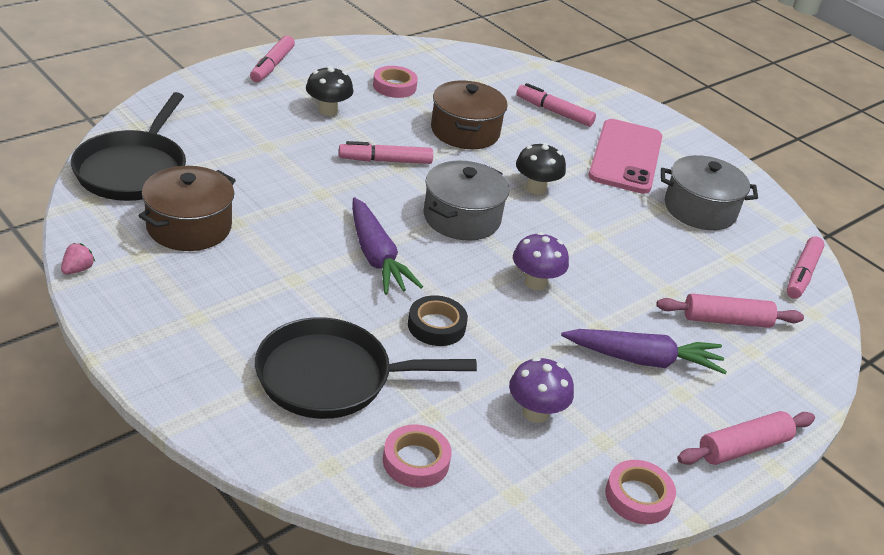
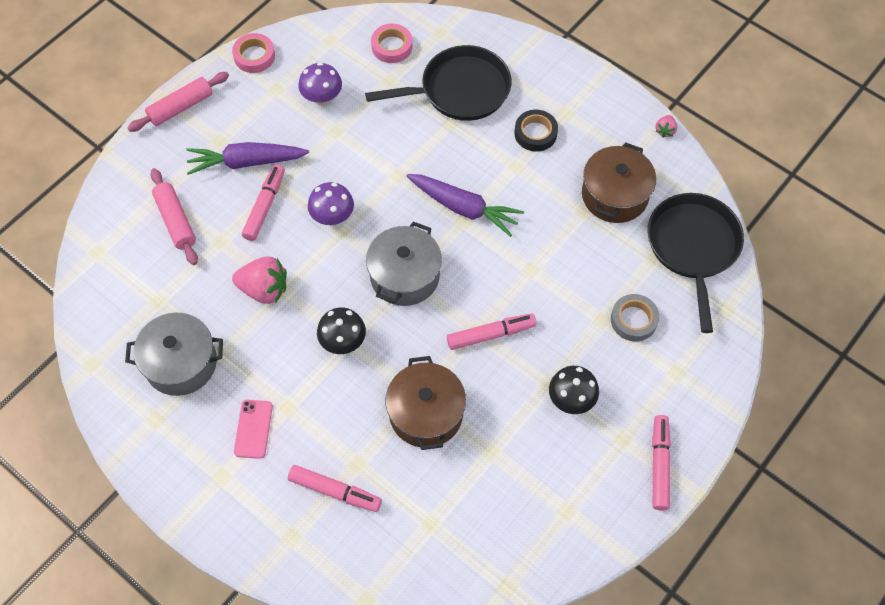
camera: 175 degrees right, 25 degrees up
purple carrot [352,197,423,294] -> purple carrot turned 150 degrees clockwise [407,174,524,237]
pink tape [373,66,418,98] -> none
black tape [408,295,468,346] -> black tape moved to [515,110,558,152]
pink phone [588,119,662,194] -> pink phone [234,400,273,459], size x0.48
pink rolling pin [656,293,804,328] -> pink rolling pin turned 75 degrees clockwise [150,168,198,265]
pink marker [786,236,825,299] -> pink marker moved to [242,164,285,241]
none -> pink strawberry [232,256,287,304]
none -> grey tape [611,294,659,341]

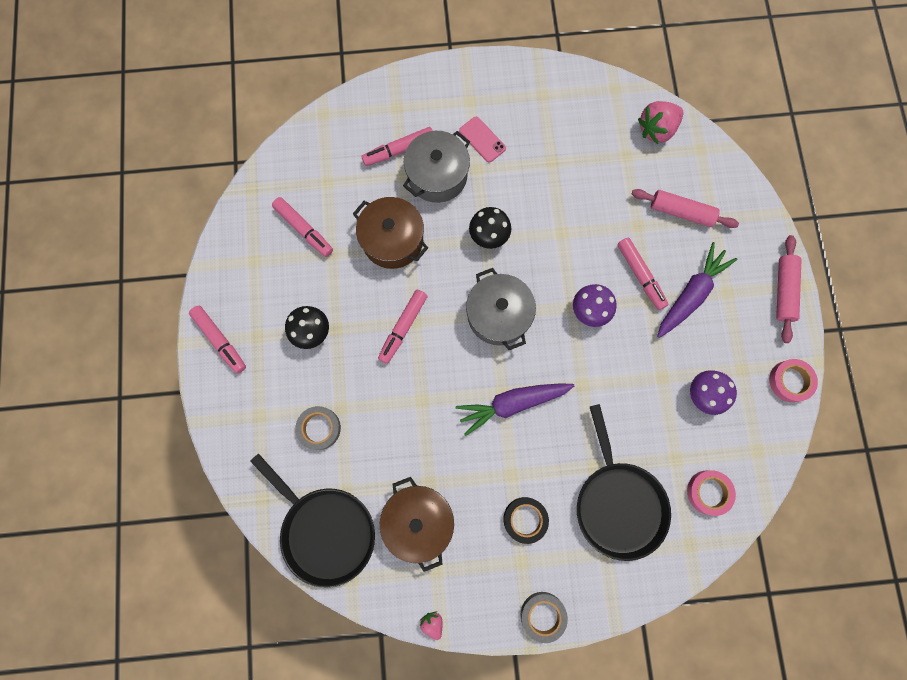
camera: 135 degrees right, 15 degrees up
grey pot [125,313,223,396] -> grey pot moved to [403,131,470,203]
pink strawberry [232,256,287,304] -> pink strawberry moved to [638,101,684,144]
black pan [365,45,511,121] -> black pan turned 45 degrees counterclockwise [577,404,671,561]
none -> pink marker [272,197,333,257]
none -> grey tape [521,592,568,643]

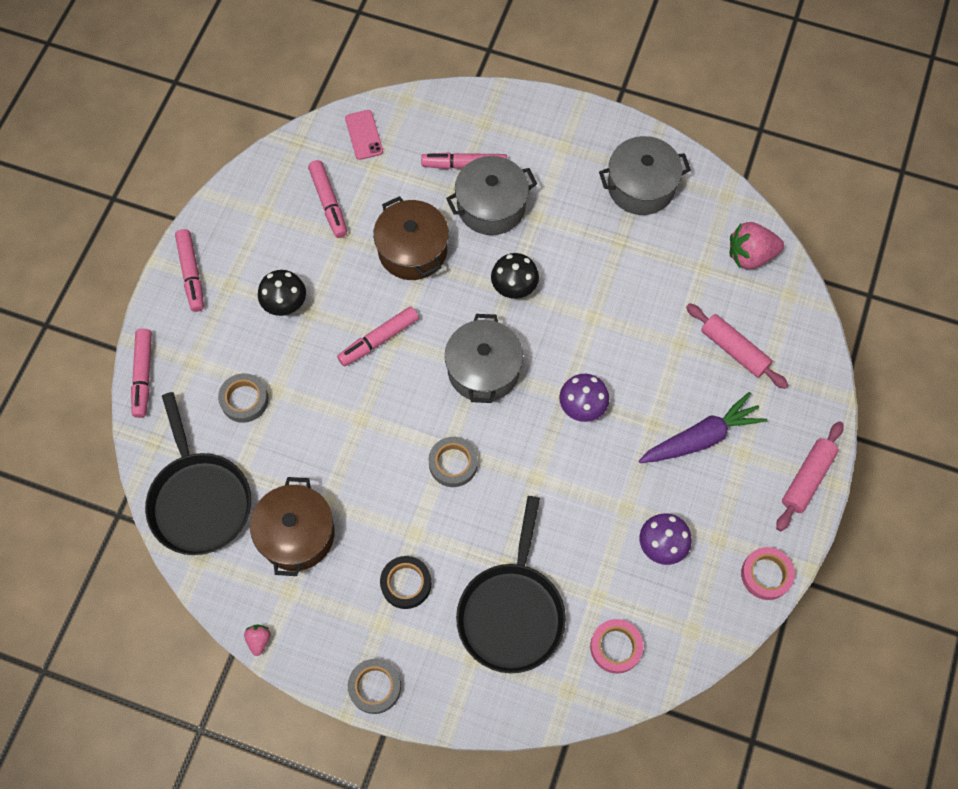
camera: 25 degrees right, 10 degrees down
purple carrot [456,383,574,436] -> grey tape [429,437,478,487]
pink phone [459,117,506,162] -> pink phone moved to [345,110,383,160]
pink marker [617,238,669,310] -> pink marker moved to [131,329,152,418]
none -> grey pot [599,136,691,215]

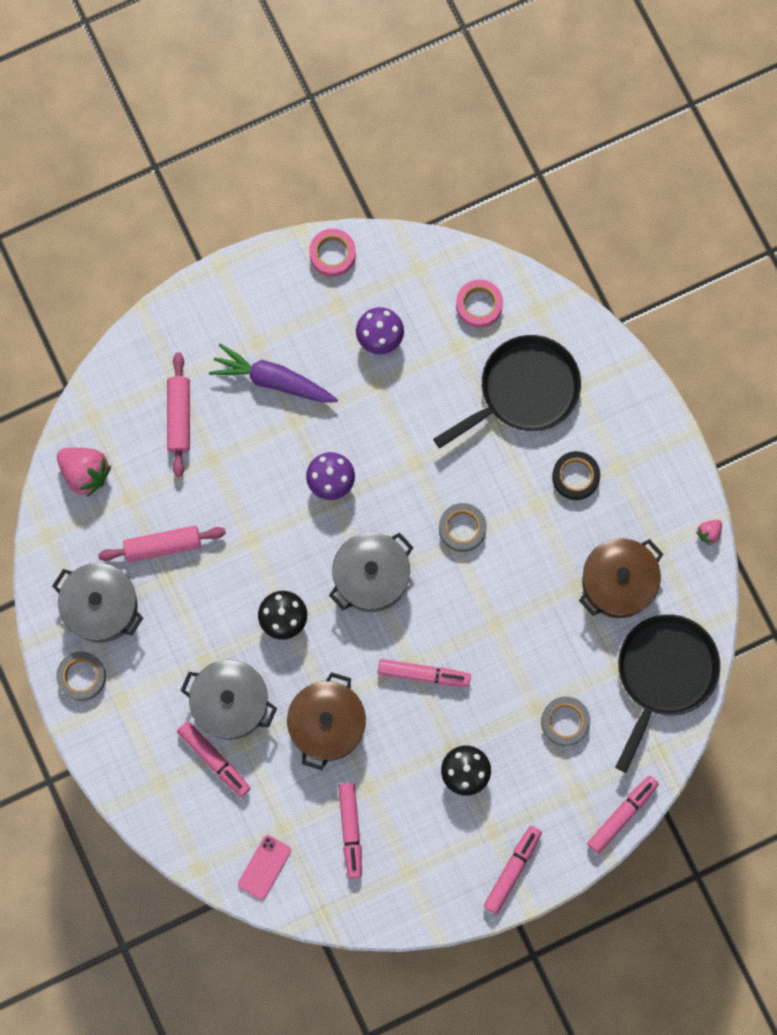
camera: 135 degrees left, 10 degrees up
pink marker [308,160,347,238] -> pink marker turned 150 degrees clockwise [338,783,362,878]
grey tape [348,659,401,714] -> grey tape moved to [56,651,106,701]
pink rolling pin [776,421,844,531] -> pink rolling pin moved to [98,526,226,562]

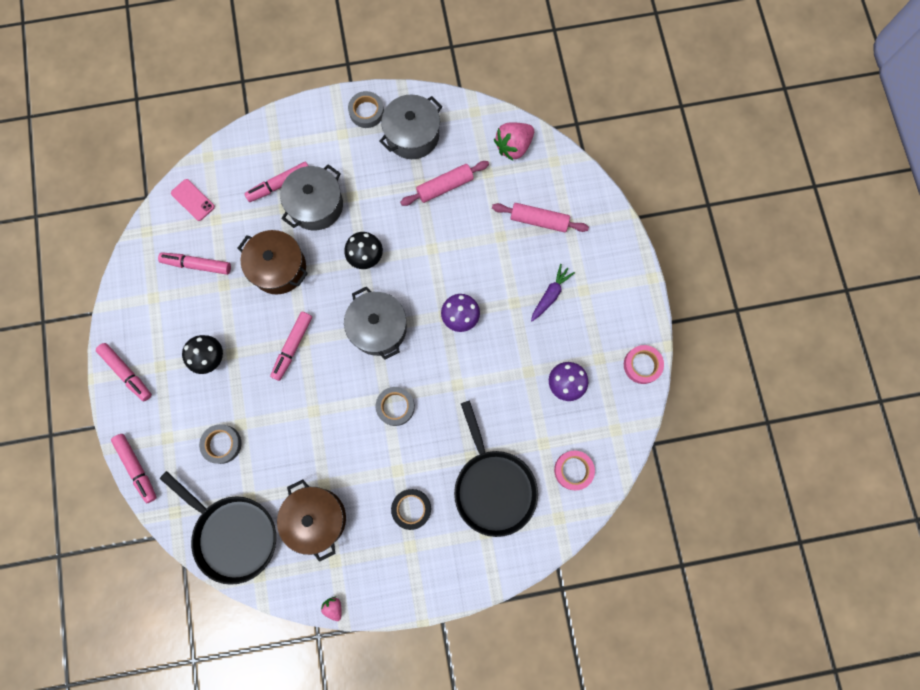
camera: 105 degrees right, 0 degrees up
pink rolling pin [98,526,226,562] -> pink rolling pin turned 60 degrees clockwise [400,161,489,206]
purple carrot [209,343,338,403] -> purple carrot [531,264,575,321], size x0.64

